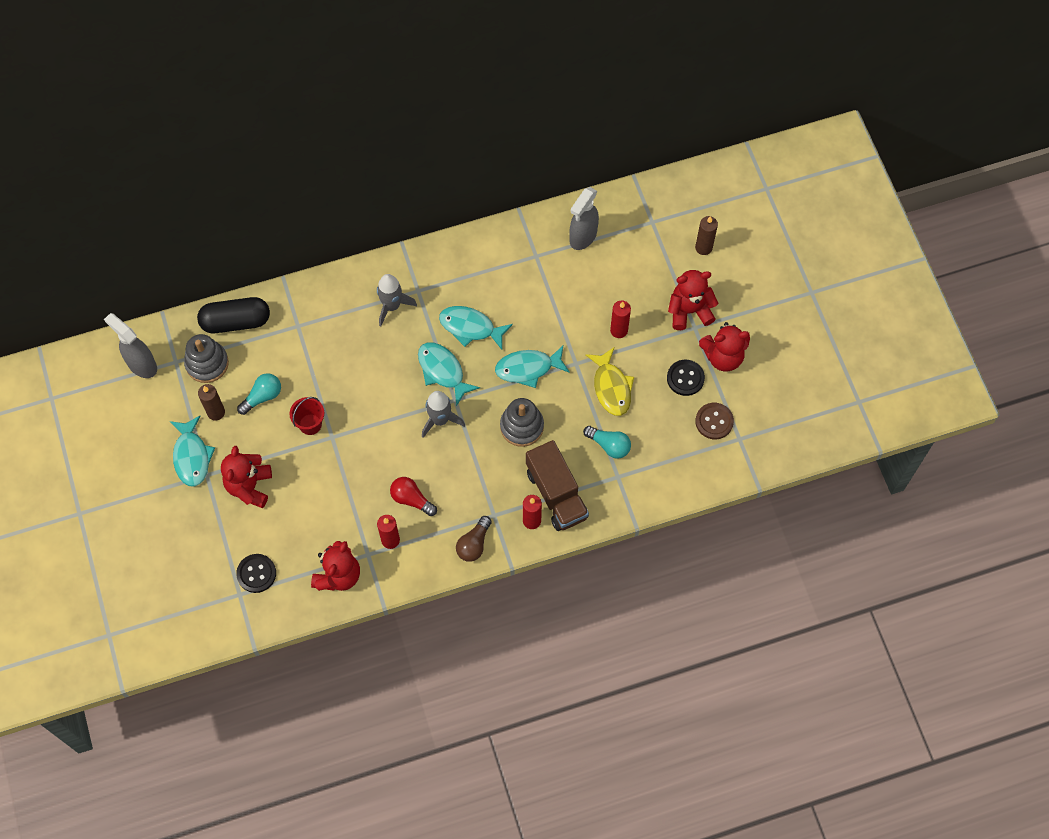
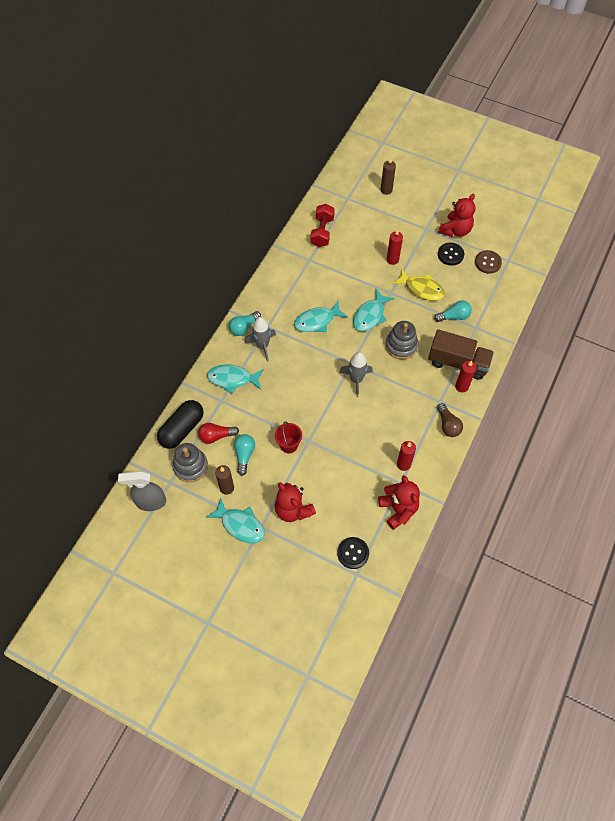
camera: 45 degrees left, 5 degrees down
red light bulb [390,477,437,516] -> red light bulb moved to [198,423,239,444]
turquoise fish [418,342,480,406] -> turquoise fish moved to [207,364,264,394]
grey spray bottle [570,187,599,250] -> red dumbbell [310,204,335,247]
red teddy bear [668,270,718,330] -> none
none -> turquoise light bulb [229,311,261,336]

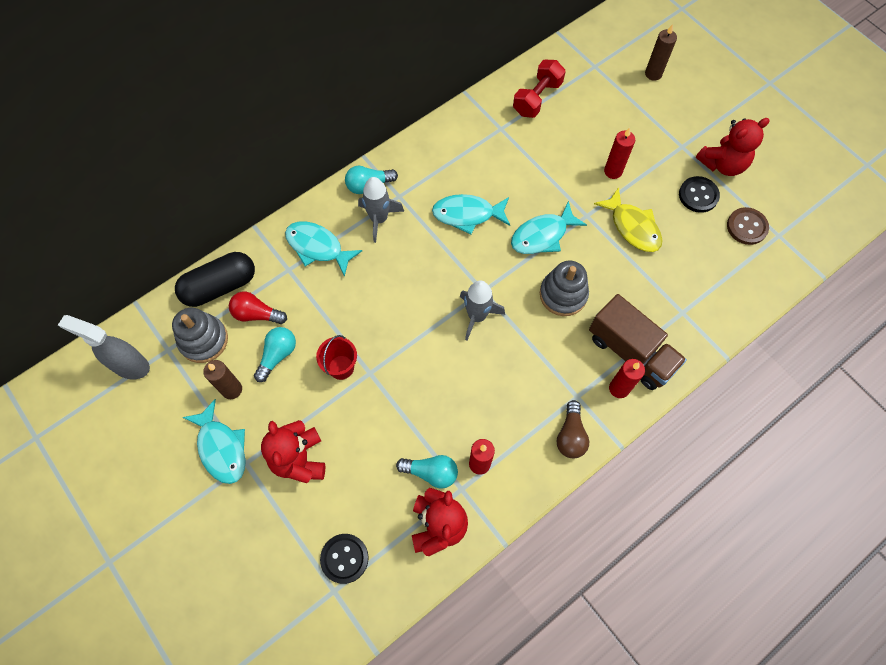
camera: 25 degrees right, 5 degrees up
turquoise light bulb [434,300,472,322] -> turquoise light bulb moved to [396,455,458,489]

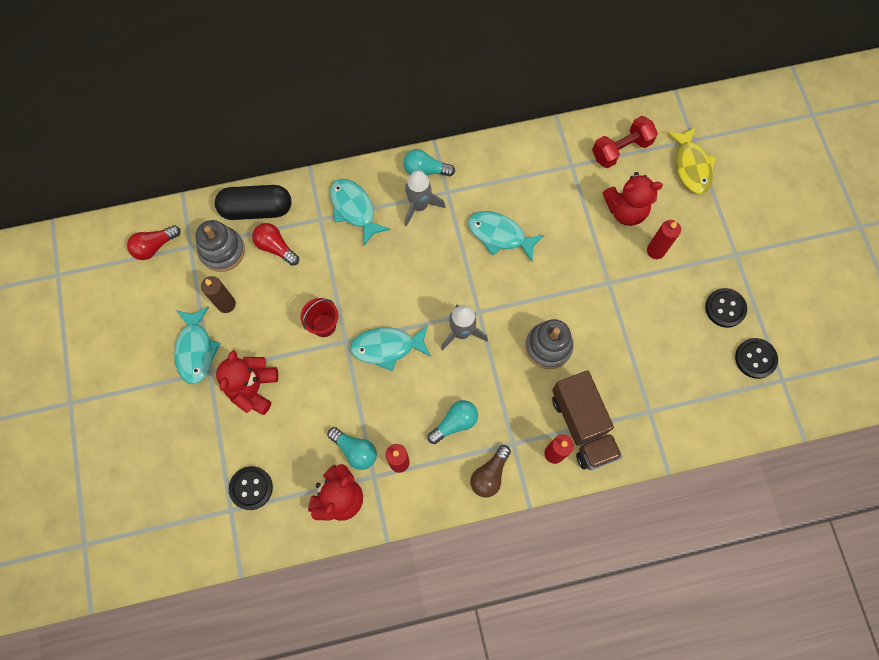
camera: 25 degrees right, 5 degrees up
grey spray bottle [58,315,150,379] -> red light bulb [127,225,181,260]
turquoise light bulb [254,327,296,382] -> turquoise light bulb moved to [427,400,478,444]
turquoise fish [511,201,587,254] -> turquoise fish moved to [350,325,431,371]
yellow fish [594,187,662,252] -> yellow fish moved to [666,127,716,194]
brown candle [645,24,677,81] -> none
red teddy bear [696,118,770,176] -> red teddy bear moved to [602,172,663,226]
brown button [727,207,769,245] -> black button [735,338,778,379]

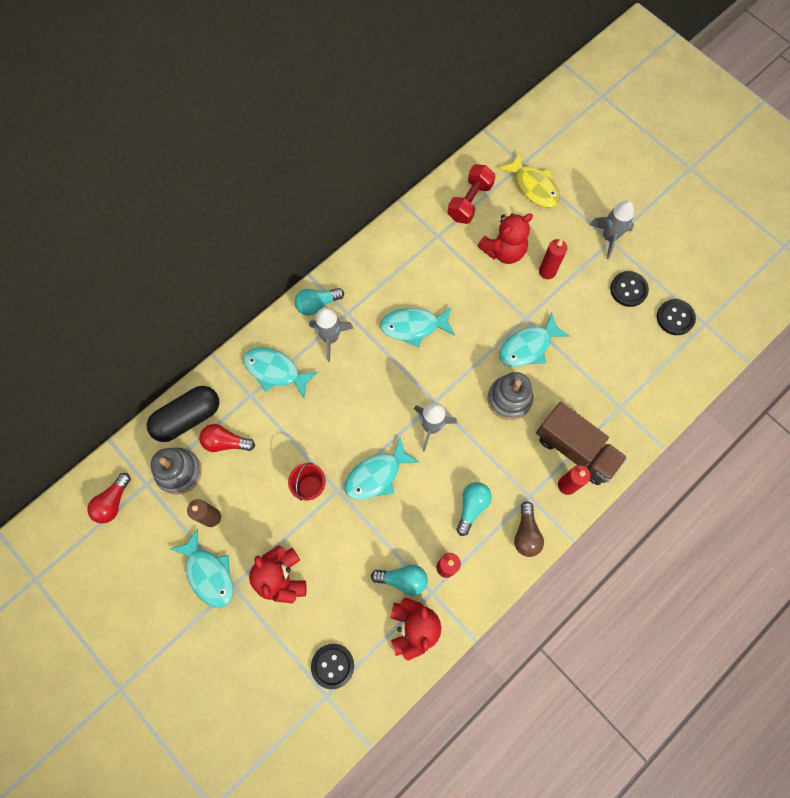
camera: 30 degrees left, 0 degrees up
none -> turquoise fish [499,313,570,367]
none -> grey rocket [589,201,634,260]

